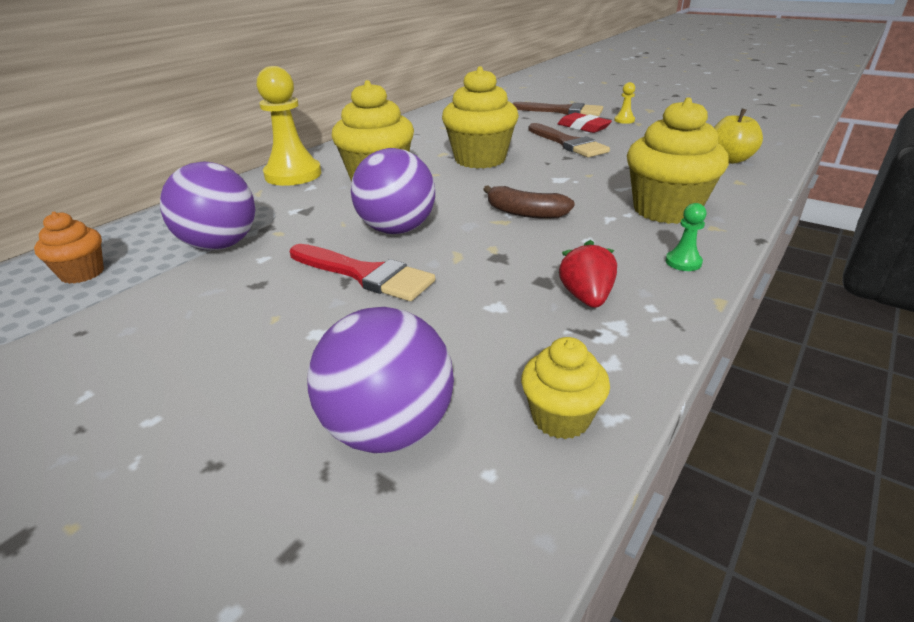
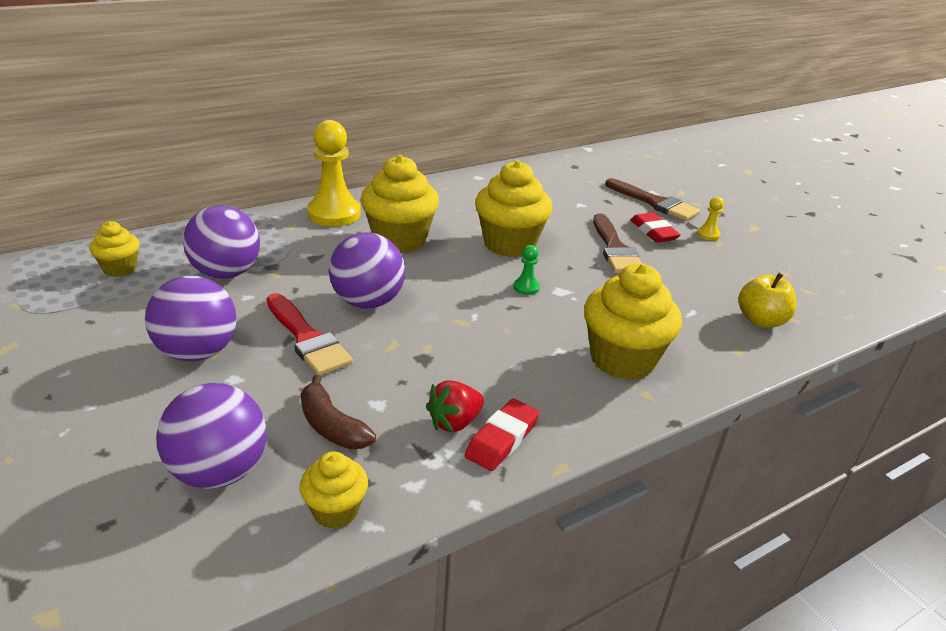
camera: 20 degrees right, 0 degrees up
orange cupcake [34,211,104,284] -> yellow cupcake [90,221,139,277]
brown banana [483,185,575,219] -> brown banana moved to [301,375,376,449]
red strawberry [559,240,617,308] -> red strawberry turned 150 degrees counterclockwise [426,380,484,433]
green pawn [665,203,706,271] -> green pawn moved to [513,245,540,295]
none -> purple ball [145,276,237,362]
none -> red eraser [465,399,539,471]

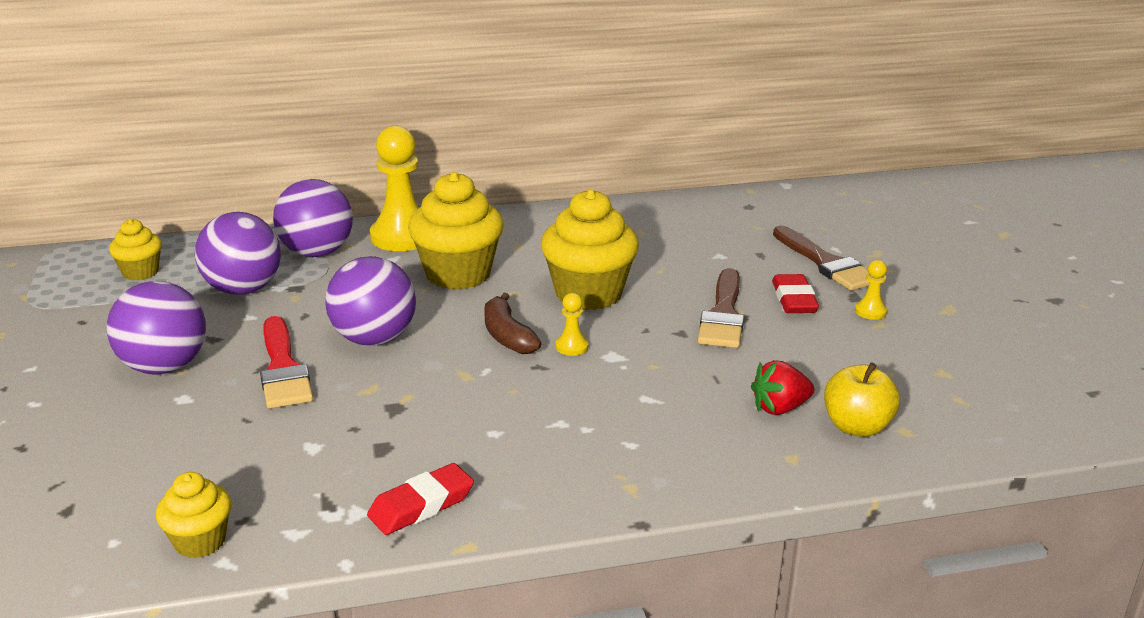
camera: 20 degrees right, 5 degrees down
purple ball [156,383,267,489] -> purple ball moved to [273,179,353,257]
brown banana [301,375,376,449] -> brown banana moved to [484,293,541,354]
red strawberry [426,380,484,433] -> red strawberry moved to [751,360,814,415]
green pawn [513,245,540,295] -> yellow pawn [556,293,589,356]
yellow cupcake [584,263,682,380] -> none

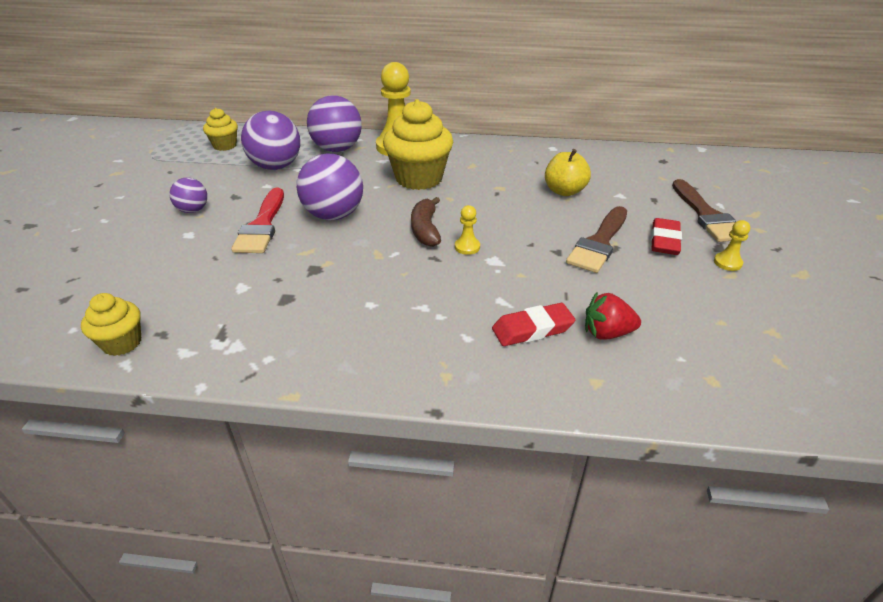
camera: 20 degrees right, 10 degrees up
purple ball [107,281,206,375] -> purple ball [169,178,207,213], size x0.55
red eraser [367,463,474,535] -> red eraser moved to [492,303,575,346]
yellow cupcake [541,189,639,310] -> none
yellow apple [824,362,900,437] -> yellow apple moved to [545,149,591,196]

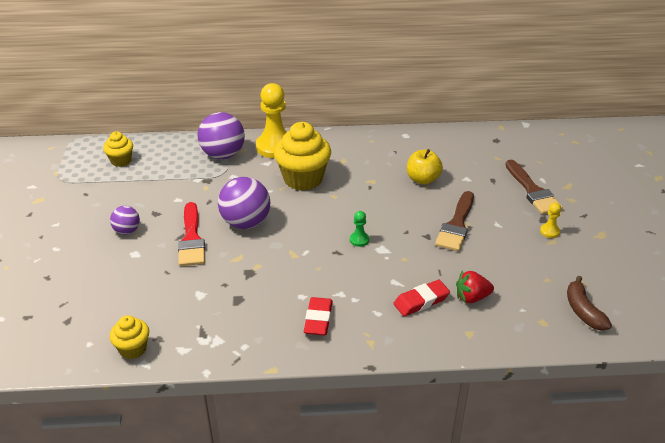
camera: 10 degrees left, 0 degrees up
purple ball [241,111,300,170] -> none
brown banana [411,197,441,247] -> brown banana moved to [567,276,612,331]
yellow pawn [455,205,480,255] -> green pawn [350,211,369,247]
red eraser [651,218,682,255] -> red eraser moved to [304,297,333,335]

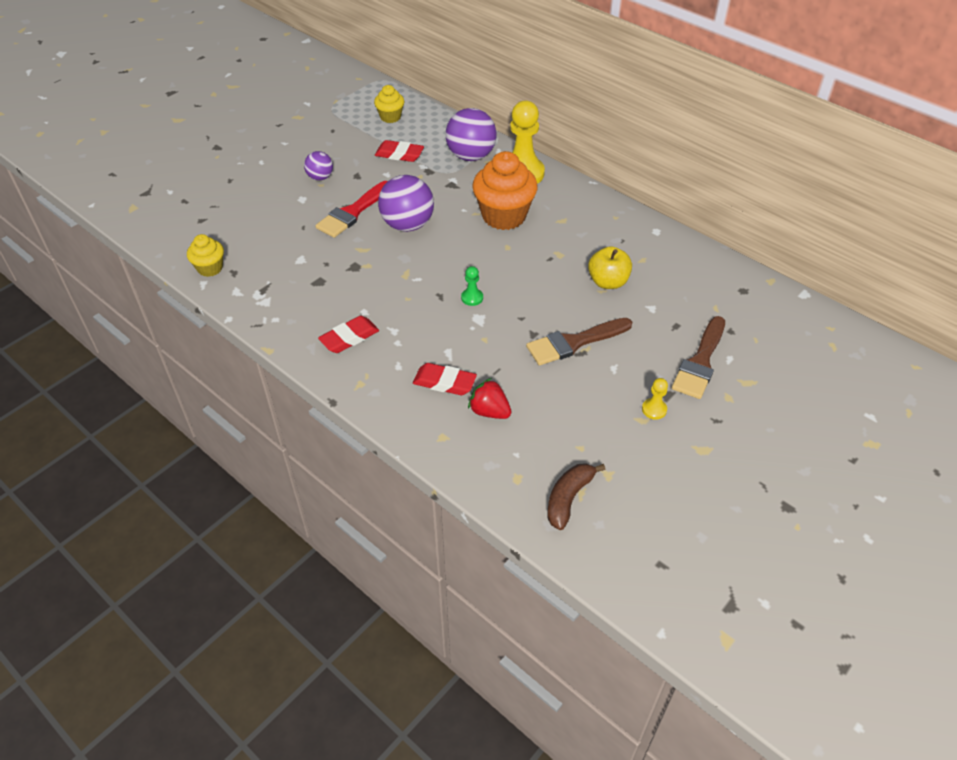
camera: 45 degrees right, 10 degrees up
yellow cupcake [274,122,331,191] -> orange cupcake [472,151,538,230]
none -> red eraser [375,140,424,162]

